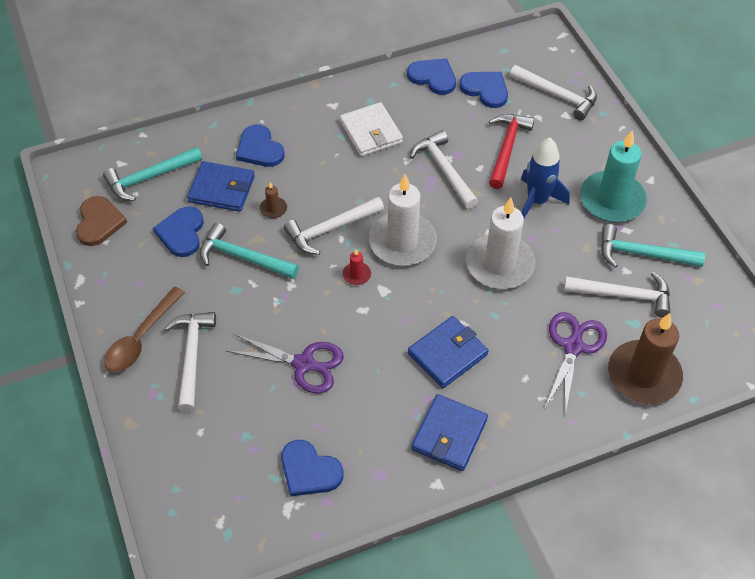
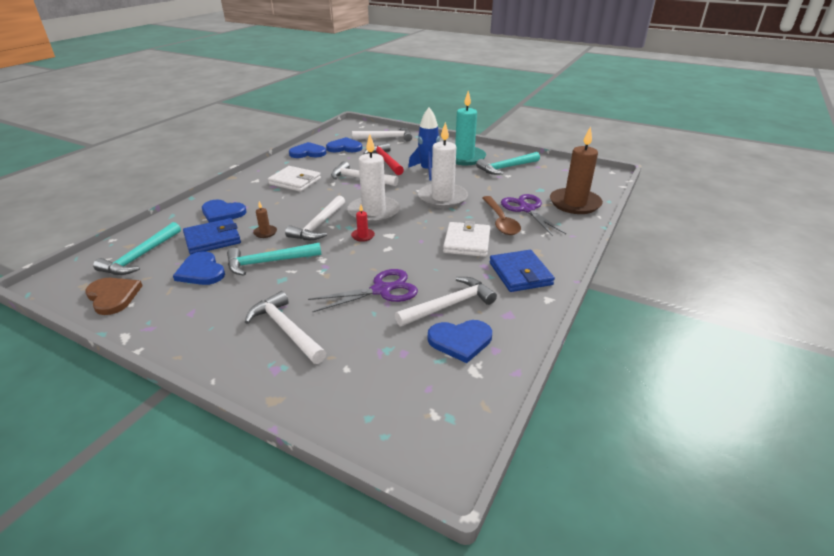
camera: 40 degrees left, 20 degrees down
brown spoon [104,287,185,372] -> brown spoon moved to [483,196,521,235]
blue wallet [408,316,489,388] -> white wallet [443,221,490,257]
white hammer [564,272,671,318] -> white hammer moved to [395,277,497,326]

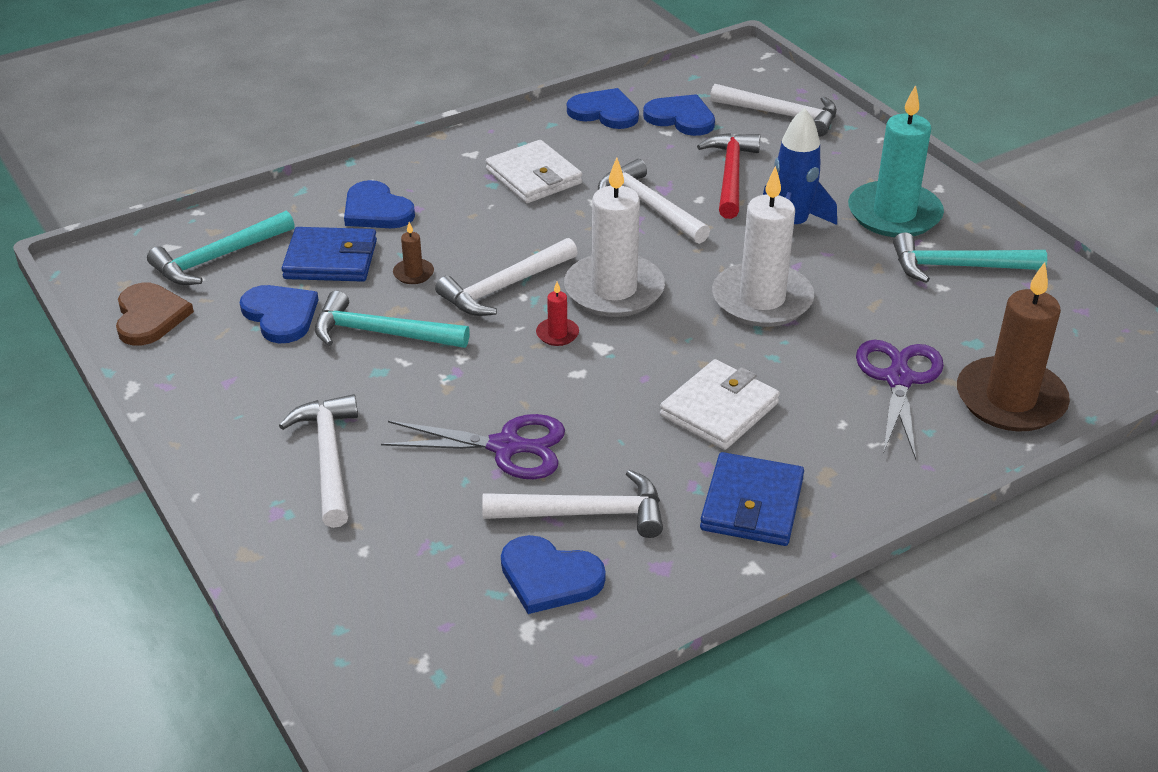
camera: 30 degrees right, 5 degrees up
blue heart [173,251,225,285] -> blue heart turned 150 degrees clockwise [240,285,319,343]
brown spoon [483,196,521,235] -> none

